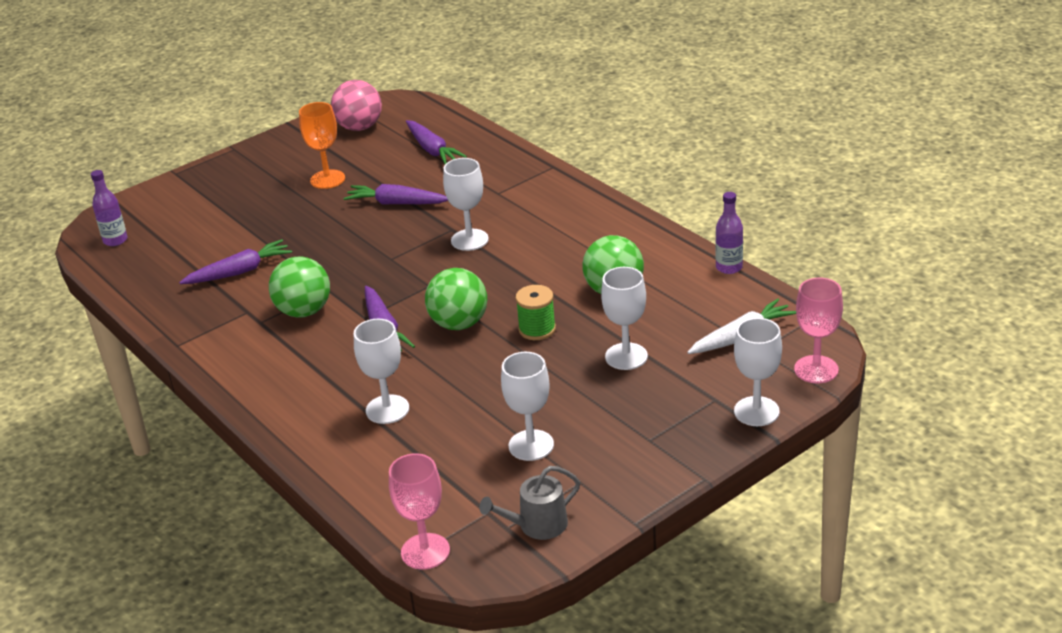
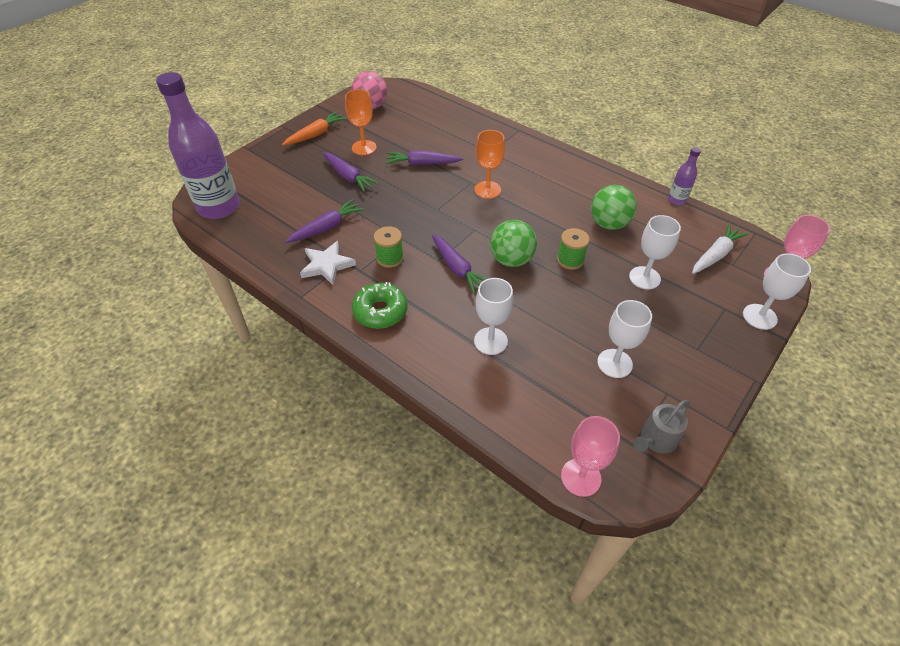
camera: 15 degrees left, 15 degrees up
purple bottle [91,170,128,246] -> purple bottle [156,72,240,219], size x2.27
green ball [269,257,330,317] -> green spool [374,226,404,268]
purple carrot [406,120,467,164] -> purple carrot moved to [323,152,379,192]
white goblet [443,158,489,251] -> orange goblet [474,130,505,199]
none -> orange carrot [282,112,347,146]
none -> white star [300,241,356,285]
none -> green donut [352,282,407,329]

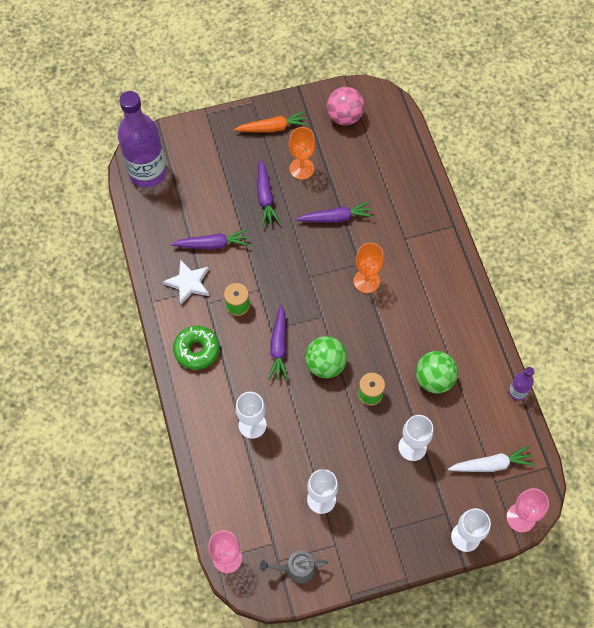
camera: 35 degrees right, 15 degrees up
purple carrot [385,150,463,165] -> purple carrot turned 135 degrees clockwise [296,201,374,223]

